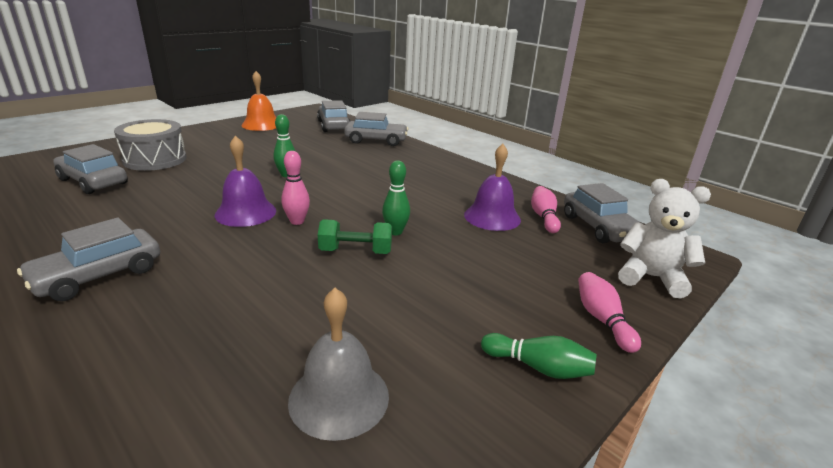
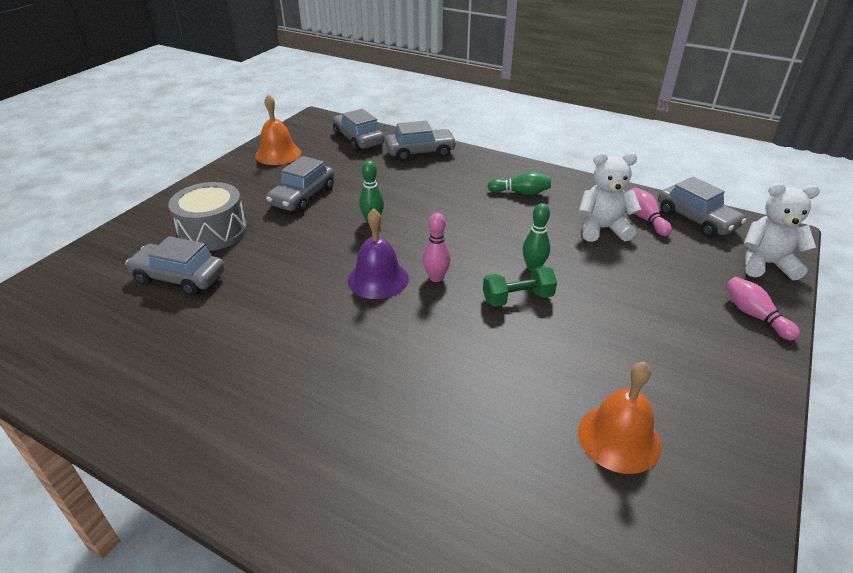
camera: 15 degrees left, 10 degrees up
grey car [17,218,160,301] -> grey car moved to [266,156,334,213]
grey bell [288,288,389,441] -> orange bell [578,362,662,474]
purple bell [464,144,521,231] -> white teddy bear [579,152,641,242]
green bowling pin [481,333,597,379] -> green bowling pin moved to [487,172,551,195]

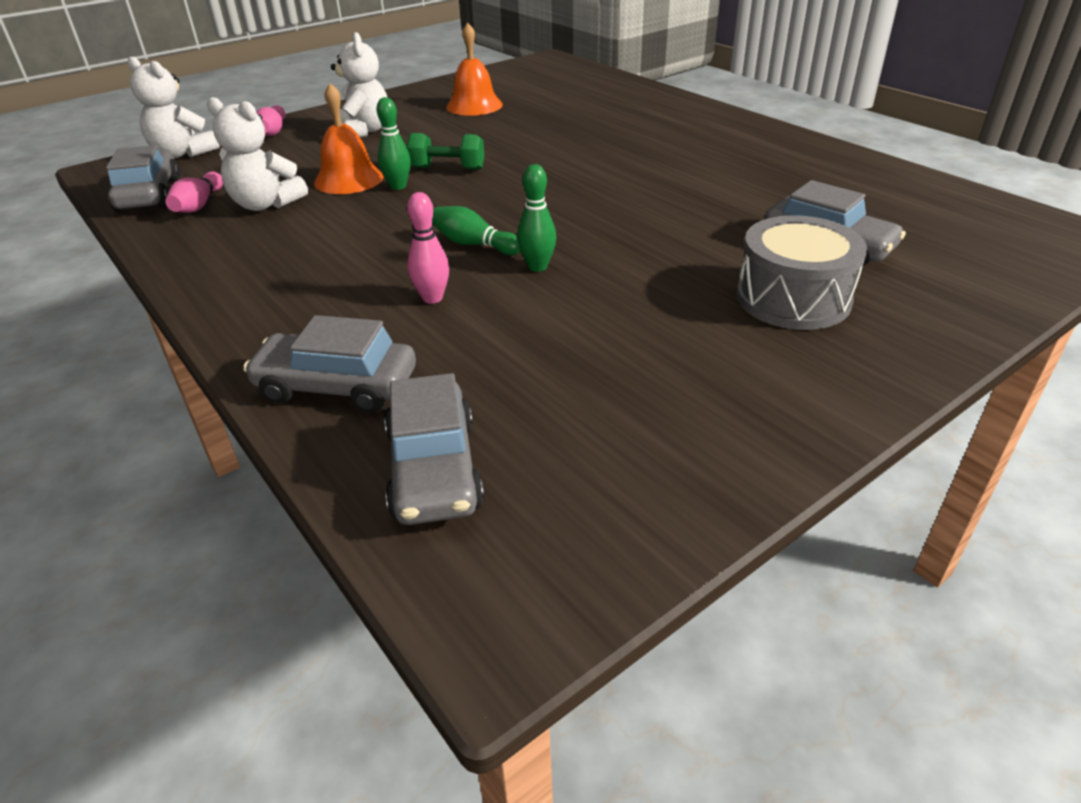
camera: 155 degrees left, 0 degrees up
orange bell [255,94,301,165] -> orange bell moved to [314,83,383,194]
grey car [266,156,334,213] -> none
purple bell [348,208,409,299] -> none
pink bowling pin [423,213,451,282] -> pink bowling pin moved to [407,192,449,304]
green bowling pin [487,172,551,195] -> green bowling pin moved to [432,206,520,255]
none -> white teddy bear [331,32,388,138]

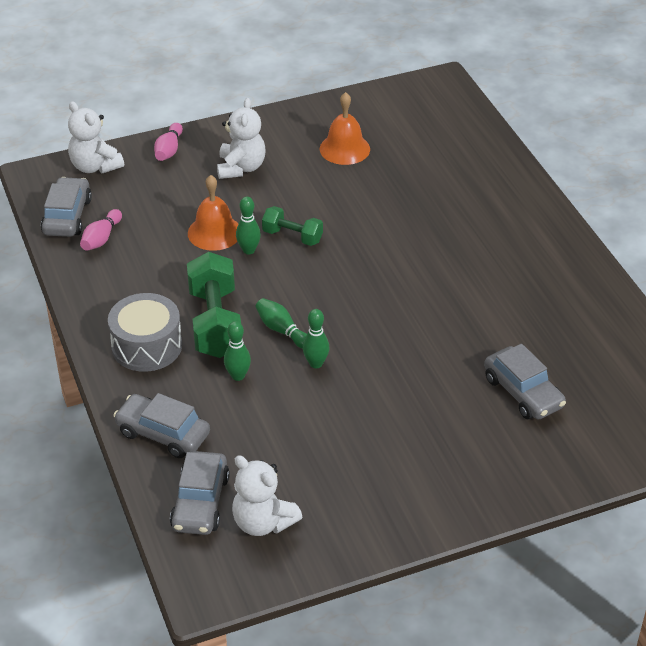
camera: 15 degrees right, 5 degrees up
white teddy bear [207,97,308,211] -> white teddy bear moved to [232,455,302,536]
pink bowling pin [407,192,449,304] -> green bowling pin [224,321,251,381]
grey drum [737,215,867,330] -> grey drum moved to [108,293,182,372]
none -> green dumbbell [187,252,241,358]

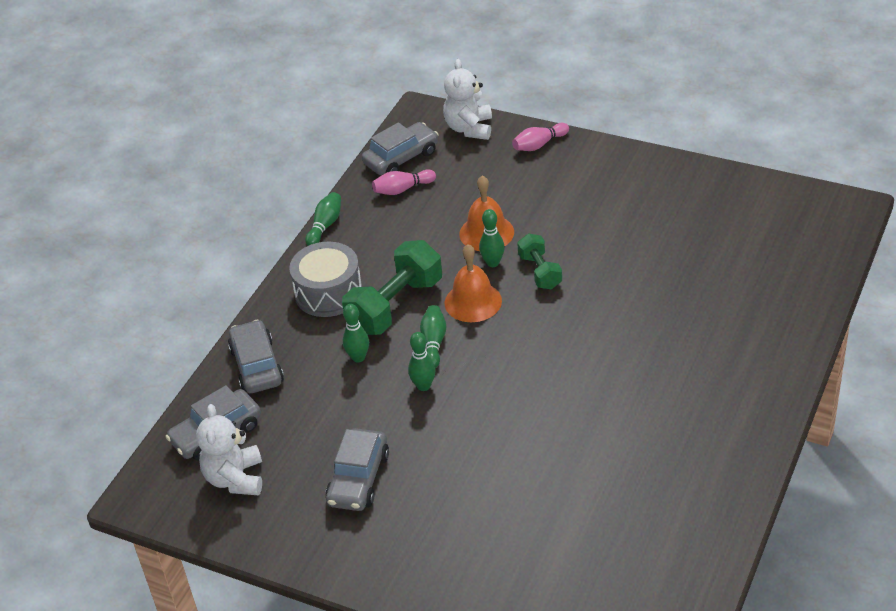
camera: 50 degrees right, 0 degrees up
white teddy bear [217,98,266,179] -> none
orange bell [320,92,370,165] -> orange bell moved to [444,244,502,322]
grey car [484,344,566,420] -> grey car moved to [325,428,389,511]
none -> green bowling pin [305,192,341,246]

